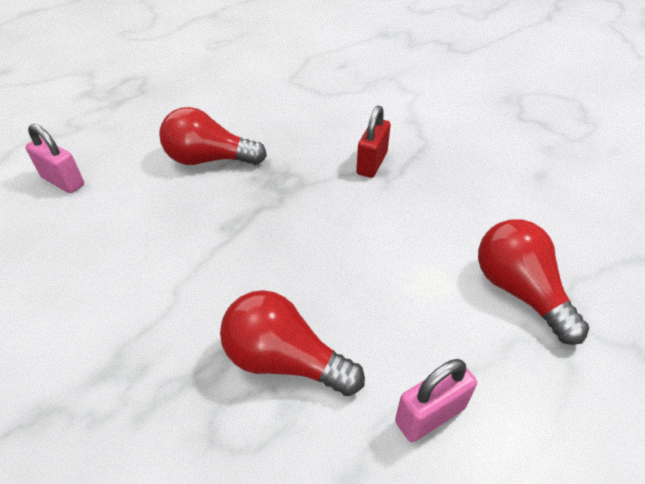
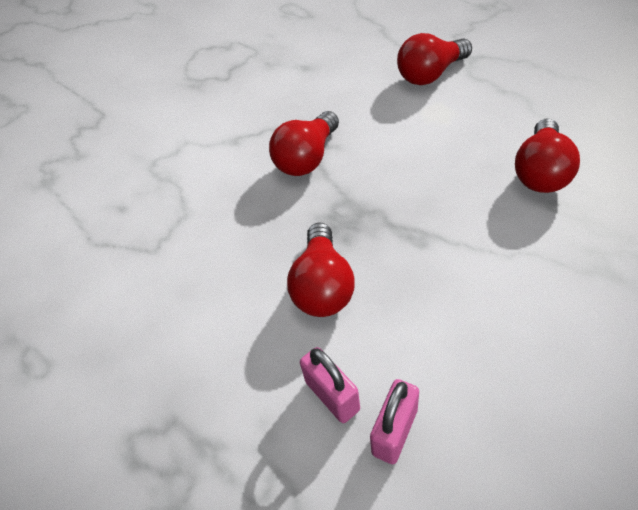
camera: 90 degrees left, 5 degrees up
red padlock [356,106,391,178] -> red light bulb [269,111,339,176]
pink padlock [395,359,477,442] -> pink padlock moved to [300,347,360,423]

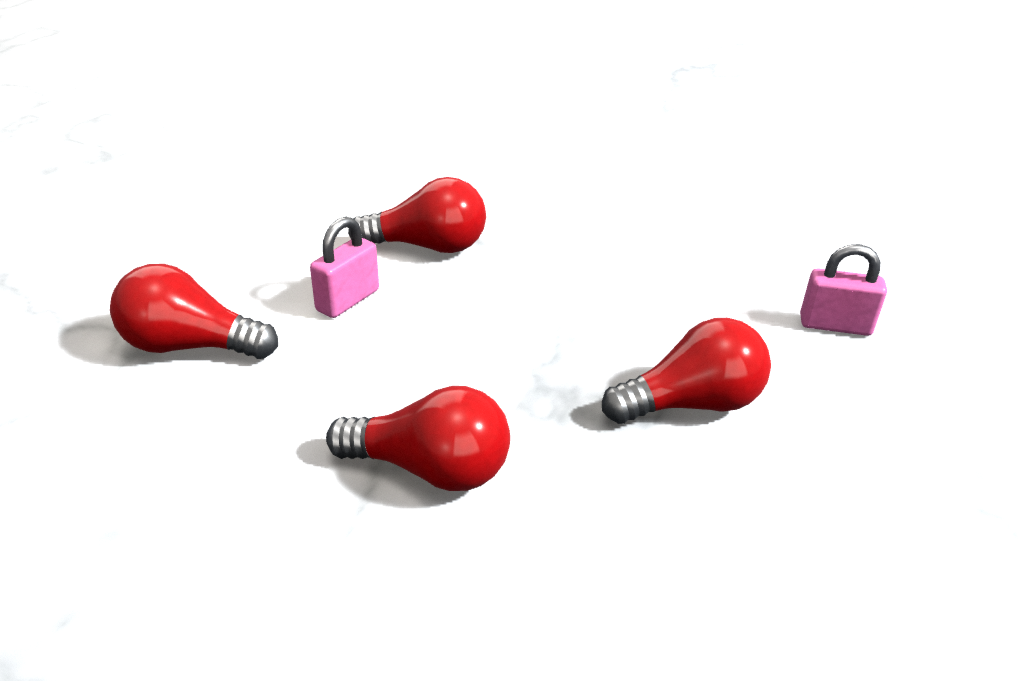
camera: 115 degrees left, 15 degrees down
pink padlock [300,347,360,423] -> pink padlock moved to [310,217,379,318]
red light bulb [397,33,472,85] -> red light bulb turned 150 degrees clockwise [110,264,278,359]

